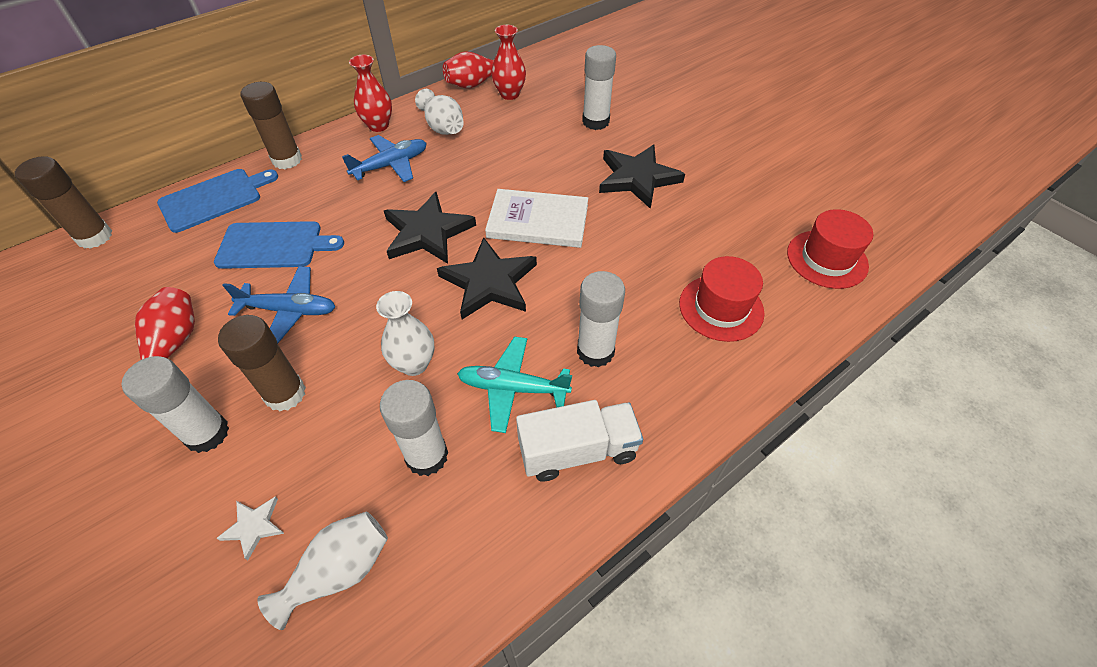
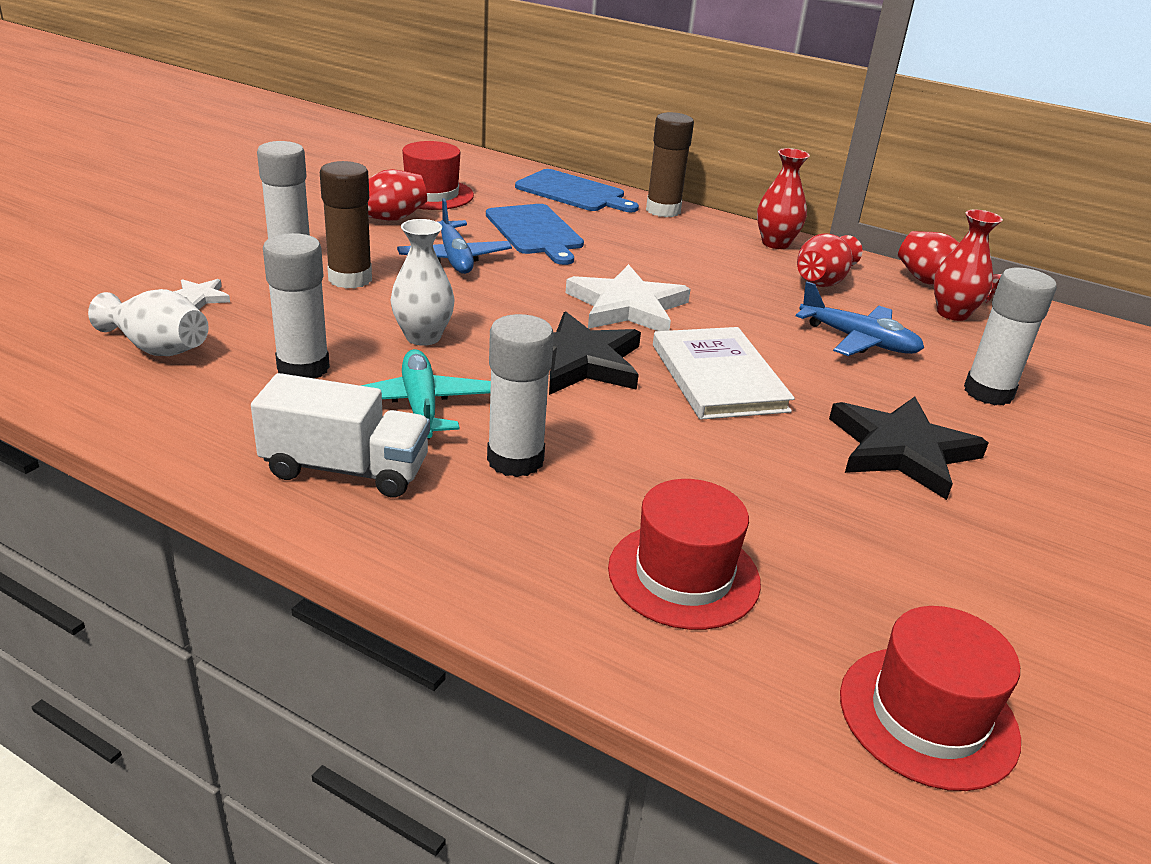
camera: 65 degrees right, 20 degrees down
brown glue stick [15,156,112,249] -> none
blue plane [342,135,427,182] -> blue plane moved to [796,282,924,356]
black star [384,192,476,264] -> white star [566,264,691,331]
white vase [415,89,464,135] -> red vase [797,233,863,287]
white truck [516,400,643,482] -> white truck turned 45 degrees counterclockwise [251,373,430,497]
none -> red hat [402,141,474,210]

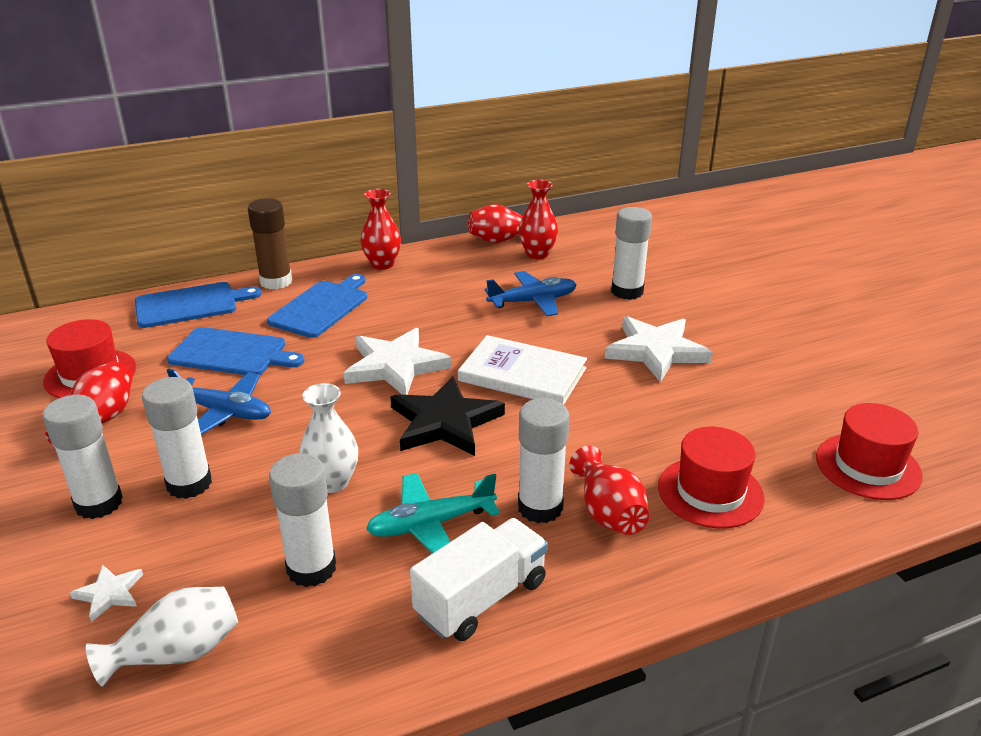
camera: 50 degrees left, 0 degrees up
brown glue stick [320,161,372,289] -> white glue stick [142,377,212,499]
turquoise plane [361,349,491,439] -> turquoise plane turned 45 degrees counterclockwise [366,473,500,554]
red vase [797,233,863,287] -> red vase moved to [570,446,649,535]
black star [829,396,989,500] -> white star [604,316,713,383]
none -> blue cutting board [267,274,367,338]

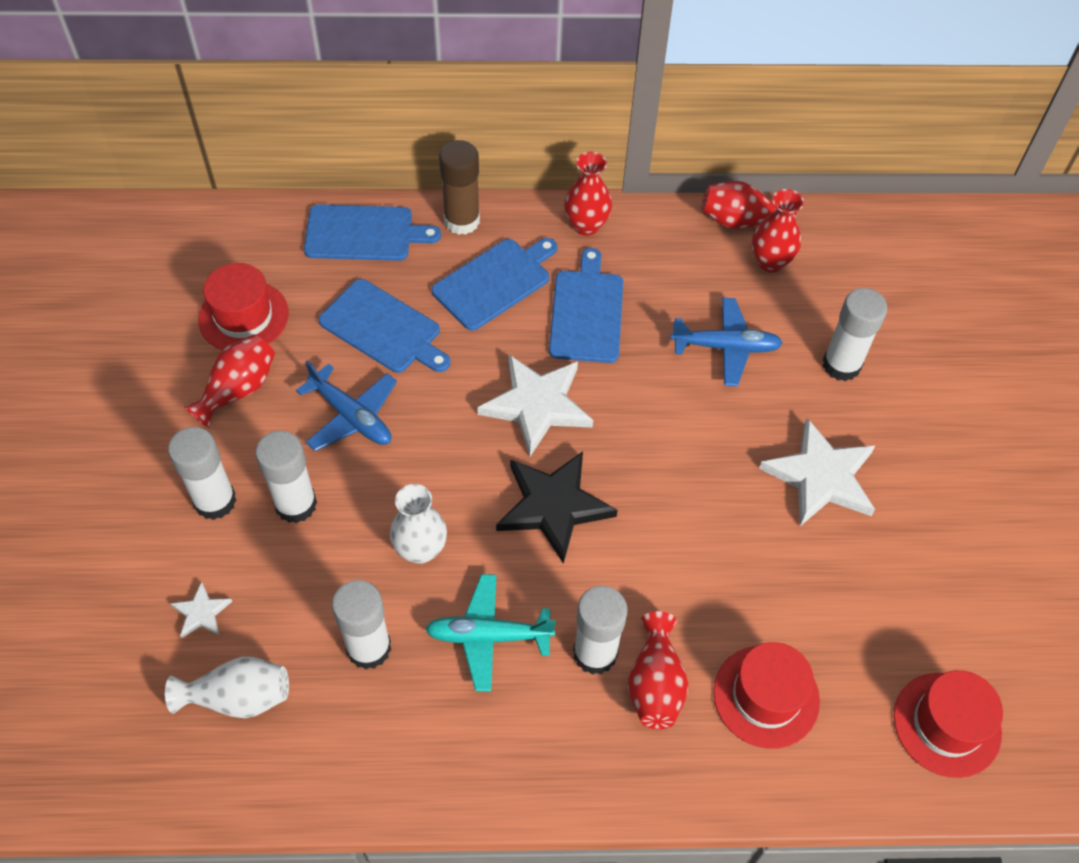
camera: 20 degrees right, 25 degrees up
white truck [410,518,548,641] -> none
white book [458,335,587,405] -> none
none -> blue cutting board [549,248,623,363]

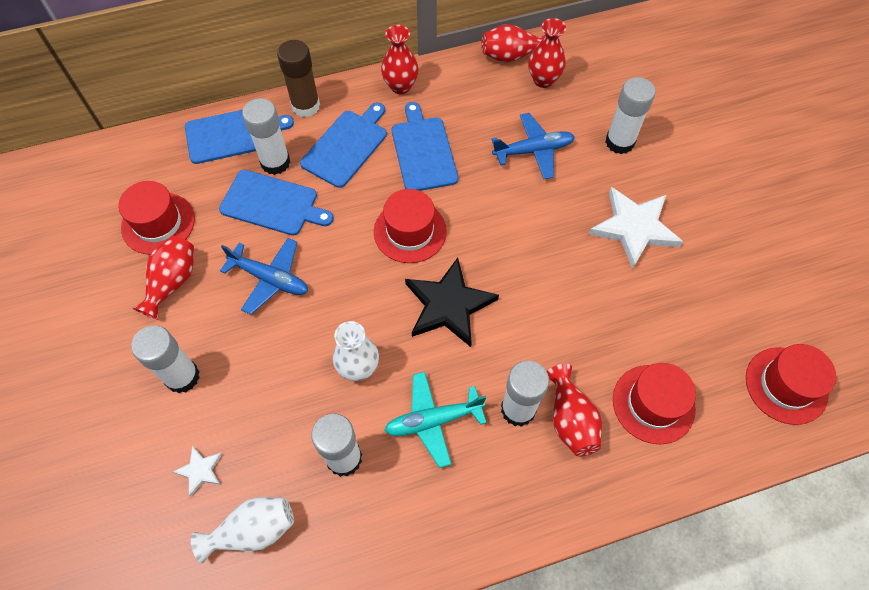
camera: 15 degrees left, 5 degrees up
white glue stick [255,431,317,523] -> white glue stick moved to [242,98,291,175]
white star [477,354,593,456] -> red hat [374,189,447,263]

